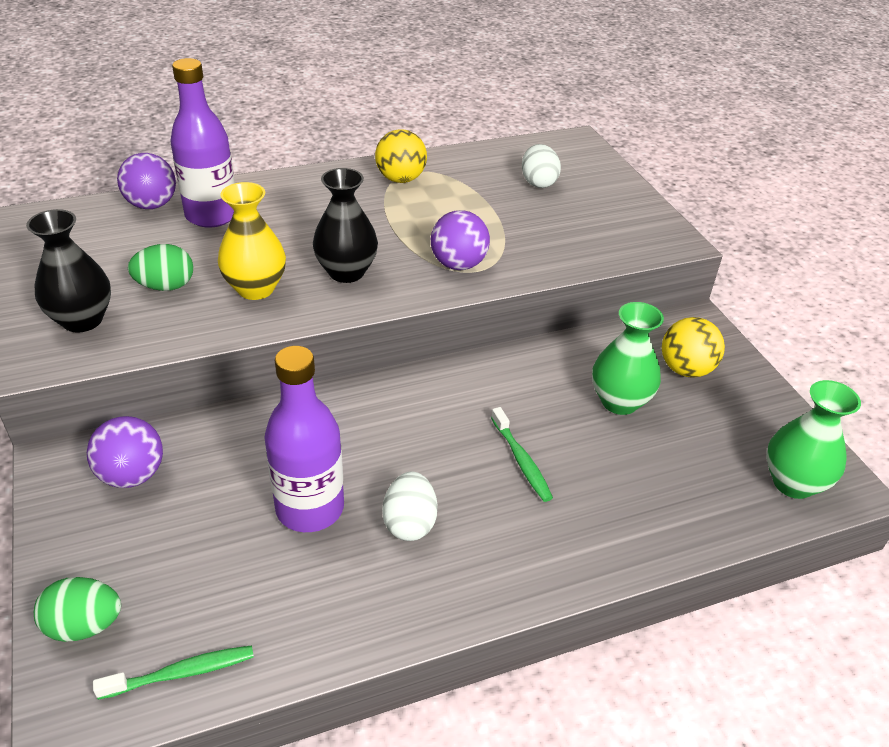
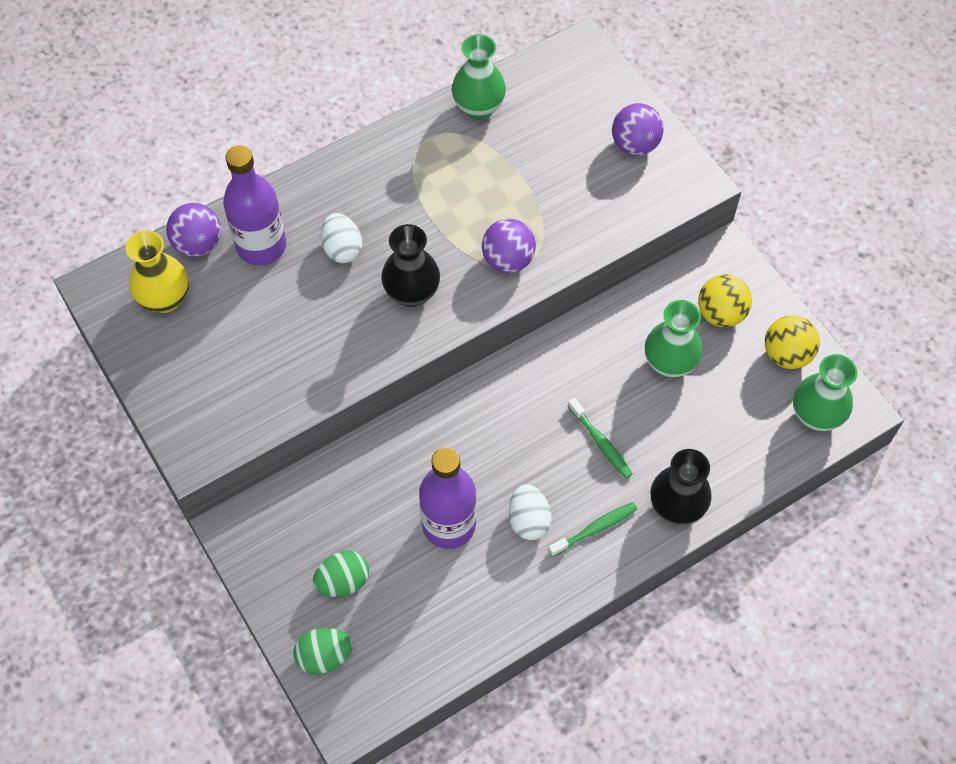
camera: 10 degrees left, 20 degrees up
black vase [26,209,111,333] -> black vase moved to [651,449,712,525]
purple ball [87,416,163,488] -> purple ball moved to [612,103,664,156]
green toothbrush [93,645,254,700] -> green toothbrush moved to [548,502,637,557]
green egg [128,244,194,291] -> green egg moved to [313,551,369,597]
yellow vase [218,182,286,300] -> yellow vase moved to [125,230,189,313]
yellow ball [375,129,427,183] -> yellow ball moved to [765,315,820,369]
white egg [522,144,561,188] -> white egg moved to [321,213,362,263]
none -> green vase [452,34,506,120]

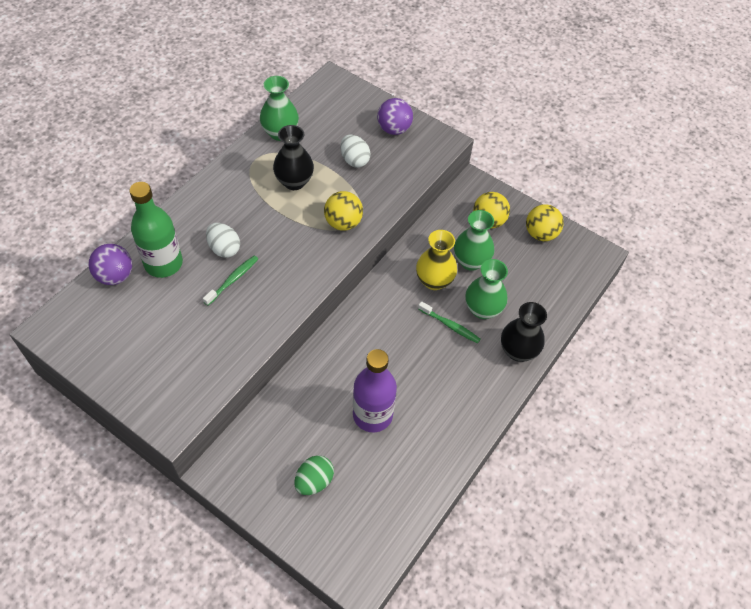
camera: 25 degrees left, 5 degrees down
yellow vase [125,230,189,313] -> yellow vase moved to [416,230,457,290]
purple bottle [223,145,286,265] -> green bottle [129,182,183,278]
green egg [293,628,353,674] -> none
black vase [381,224,440,307] -> black vase moved to [273,125,314,190]
purple ball [482,219,536,273] -> yellow ball [324,191,363,231]
white egg [509,484,552,540] -> white egg moved to [340,135,370,167]
green toothbrush [548,502,637,557] -> green toothbrush moved to [203,256,258,306]
green vase [793,354,857,431] -> green vase moved to [465,259,508,319]

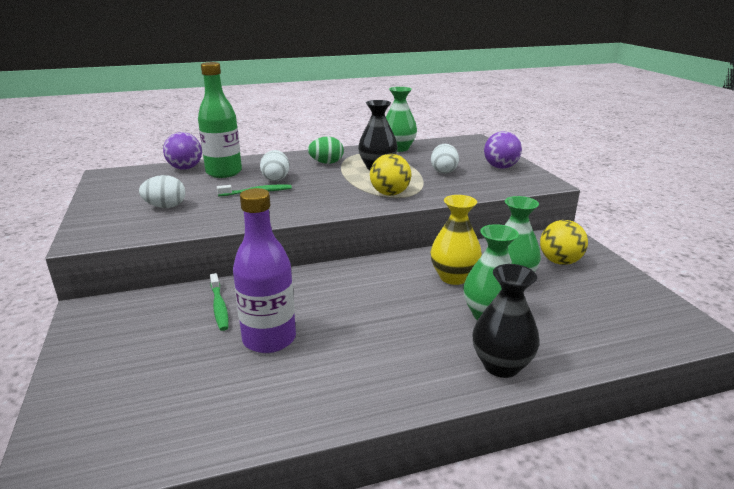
camera: 40 degrees right, 30 degrees down
green egg [294,455,334,495] -> green egg moved to [308,136,344,164]
green toothbrush [418,301,480,343] -> green toothbrush moved to [210,273,229,331]
yellow ball [526,204,564,241] -> none
none -> white egg [139,175,185,208]

